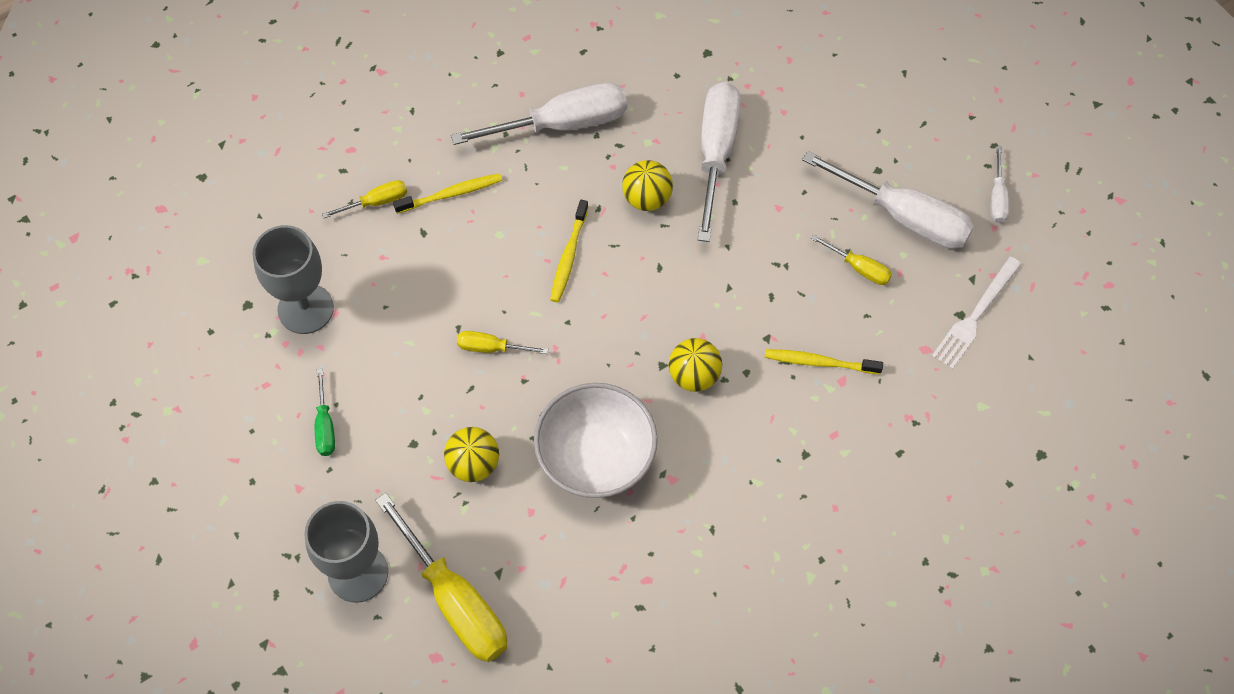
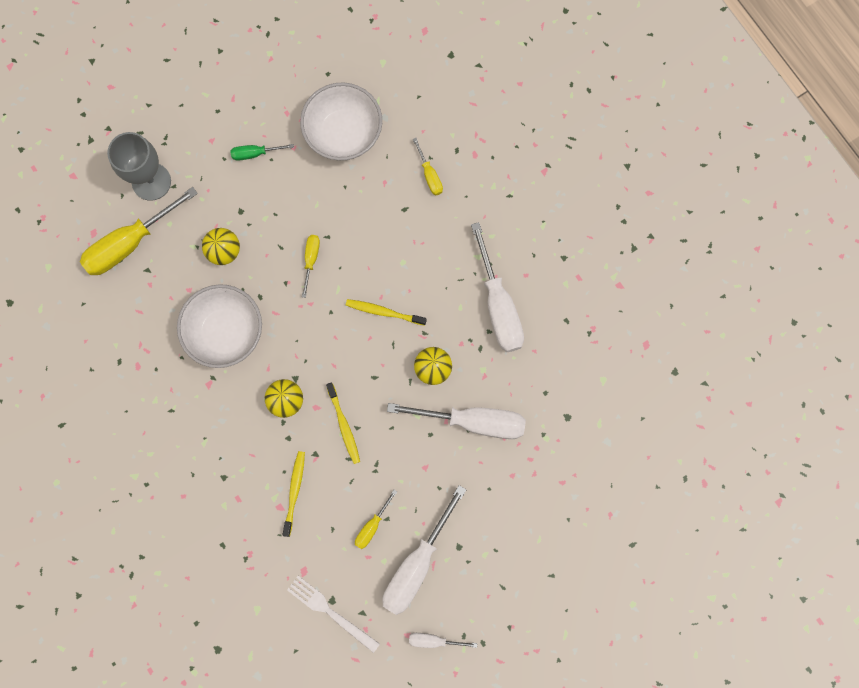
camera: 90 degrees right, 15 degrees up
grey goblet [252,225,334,334] -> white bowl [300,83,382,161]
yellow toothbrush [393,173,502,214] -> yellow toothbrush moved to [326,383,360,464]

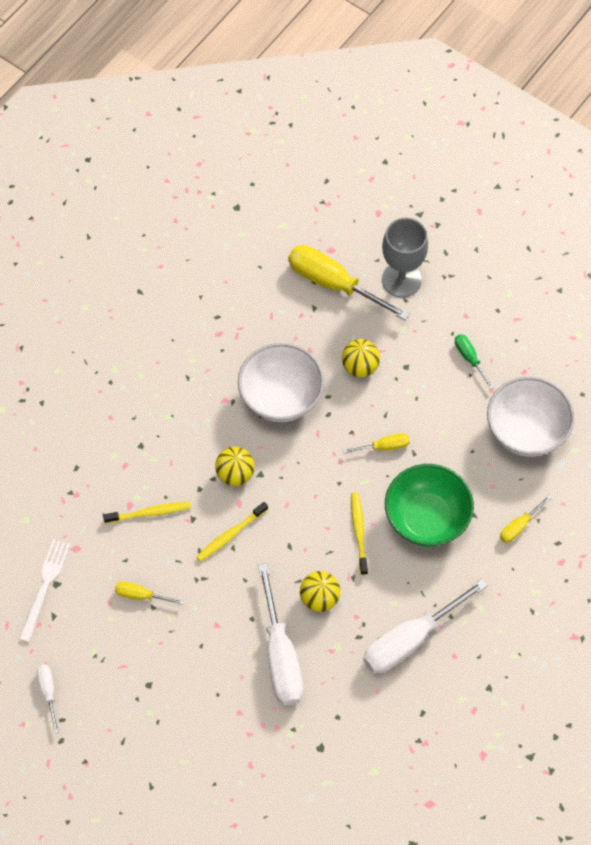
camera: 70 degrees right, 15 degrees down
white screwdriver [382,485,467,615] -> none
none -> green bowl [385,464,474,547]

